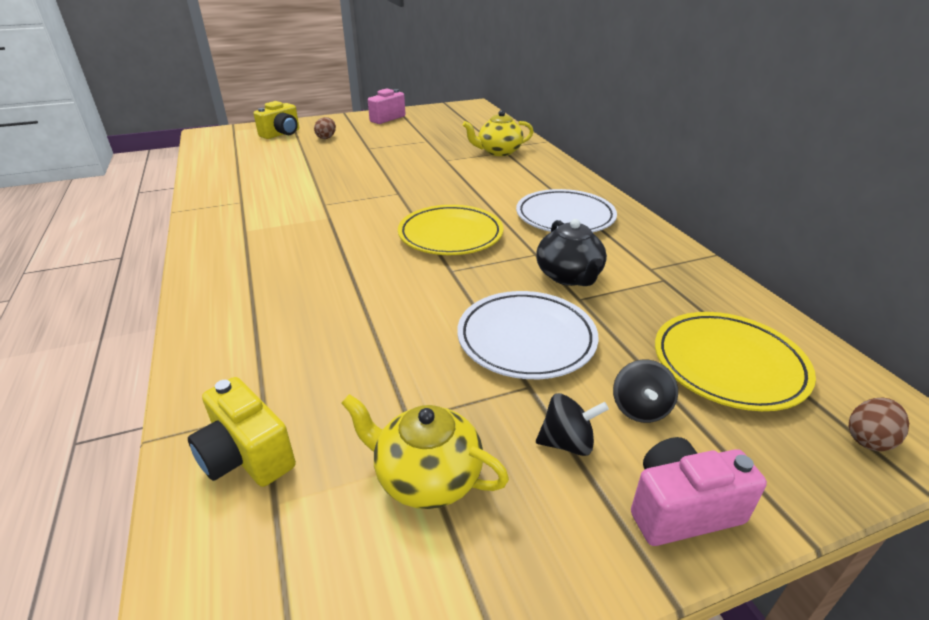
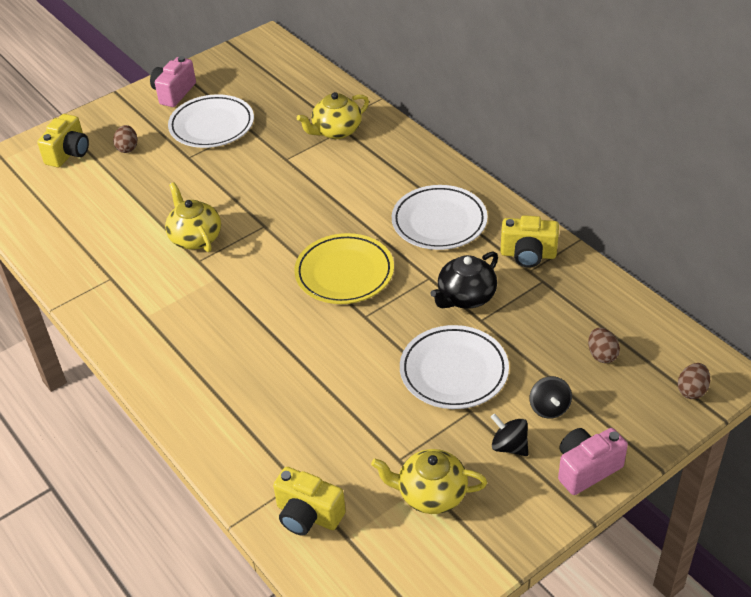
camera: 15 degrees left, 10 degrees up
black teapot [536,219,607,286] -> black teapot turned 75 degrees clockwise [430,252,498,309]
black spinning top [536,393,609,456] -> black spinning top turned 120 degrees counterclockwise [491,413,528,456]
yellow plate [655,312,816,411] -> brown egg [588,328,620,363]
none -> yellow teapot [165,182,221,252]
none -> white plate [168,94,254,148]
none -> yellow camera [500,215,559,267]

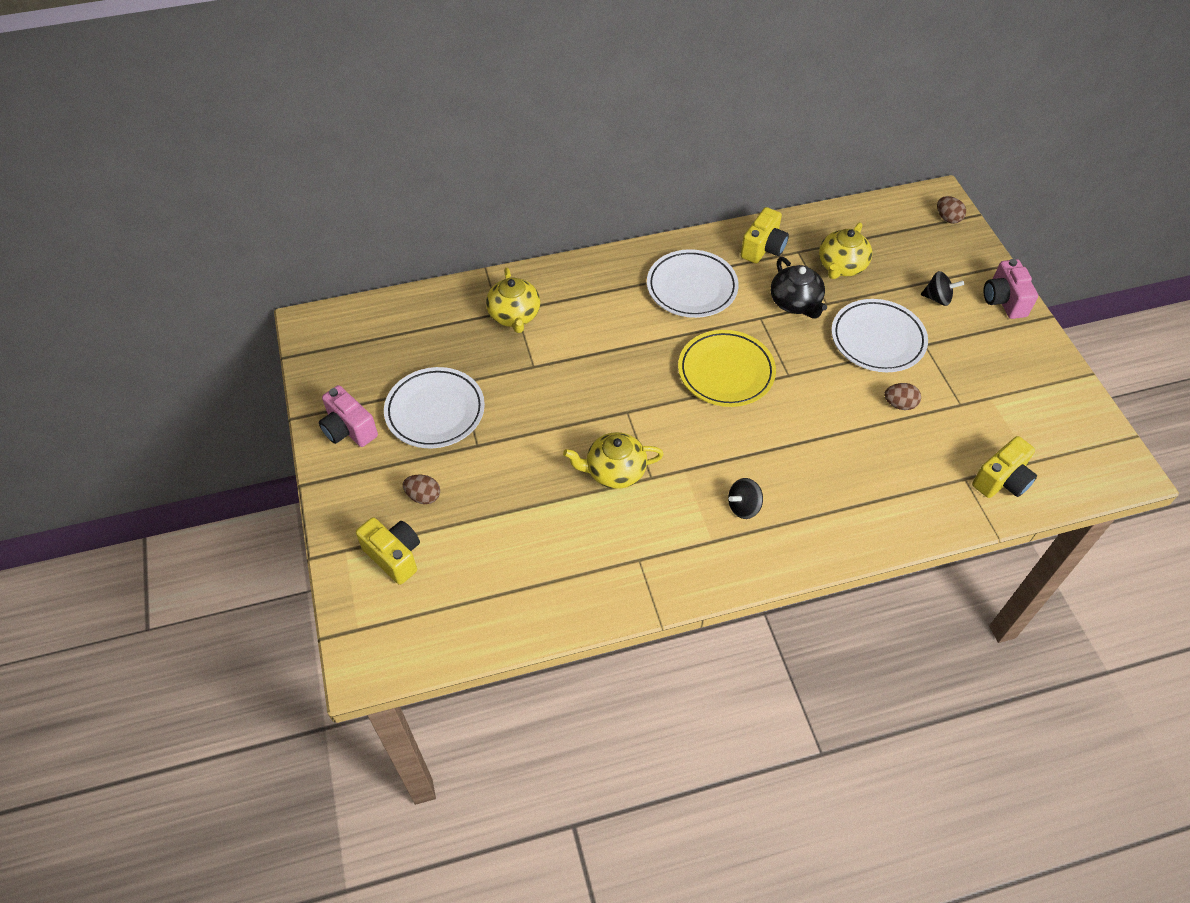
camera: 70 degrees left, 10 degrees up
yellow teapot [371,449,487,514] -> yellow teapot moved to [819,222,872,279]
black spinning top [491,413,528,456] -> black spinning top moved to [728,478,763,519]
brown egg [588,328,620,363] -> brown egg moved to [884,383,921,410]

